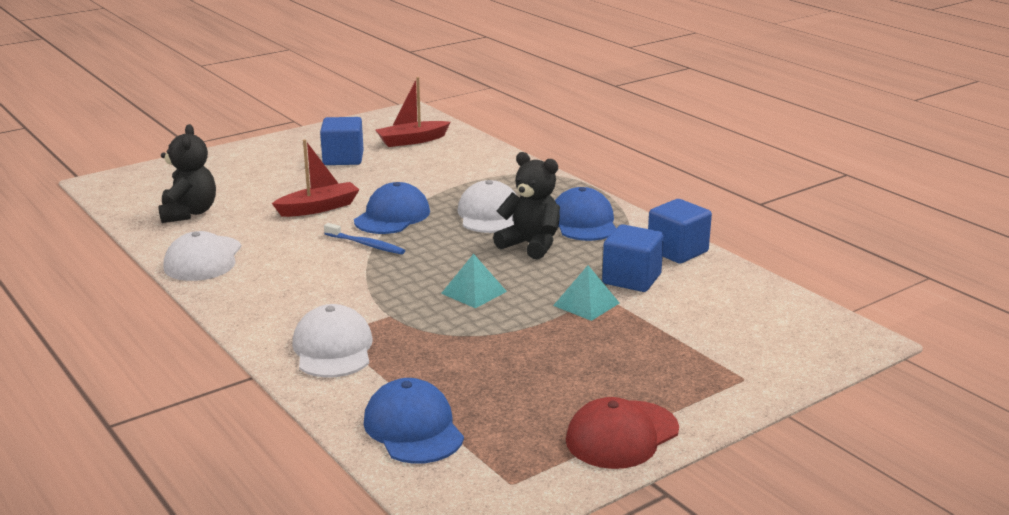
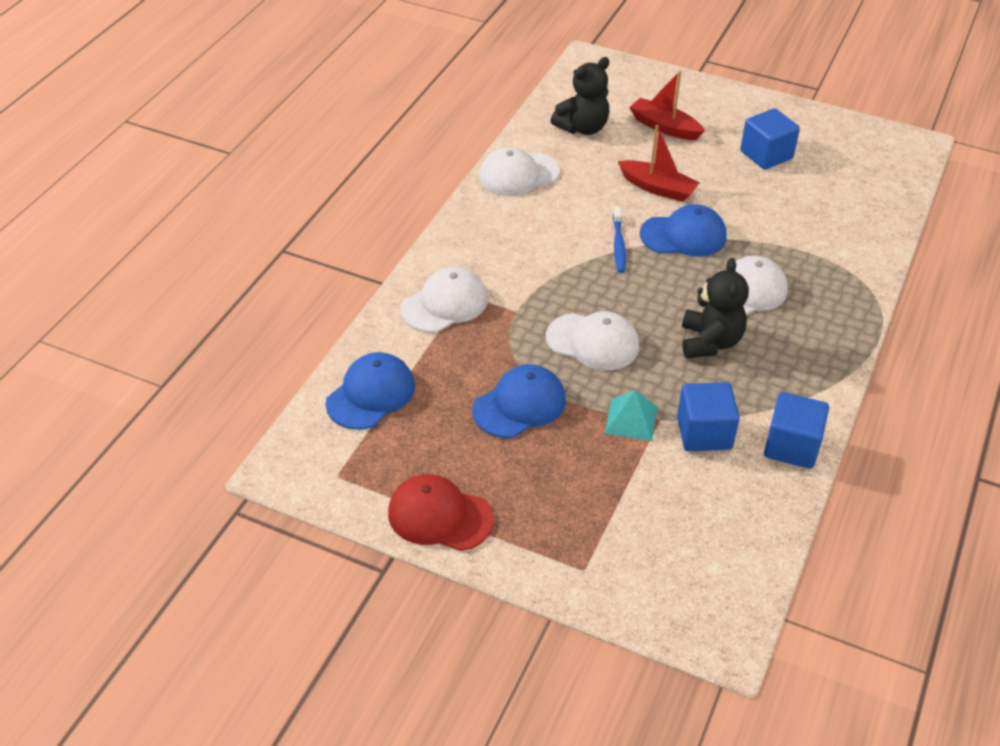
camera: 60 degrees right, 20 degrees up
red boat [376,77,451,147] -> red boat moved to [629,71,705,140]
turquoise pyramid [441,254,507,308] -> white cap [546,311,639,370]
blue cap [555,187,616,241] -> blue cap moved to [472,364,566,438]

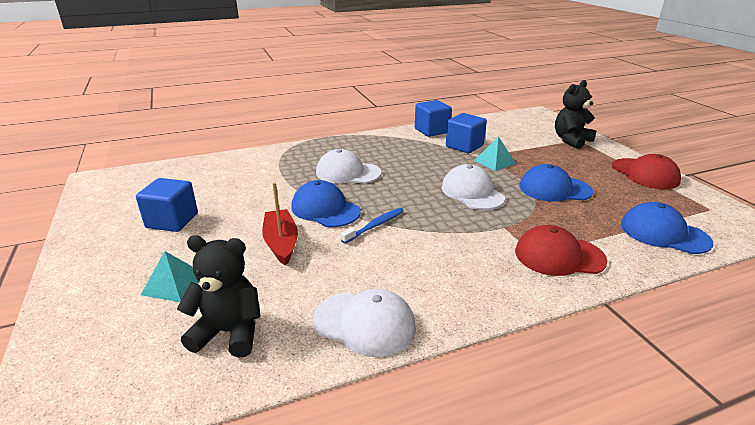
camera: 135 degrees left, 15 degrees down
blue cap [325,352,415,430] -> blue cap turned 45 degrees clockwise [621,202,714,254]
white cap [400,267,488,333] -> red cap [515,225,607,276]
red boat [629,71,705,140] -> turquoise pyramid [141,251,198,302]
black teddy bear [682,258,749,358] -> black teddy bear moved to [555,80,596,149]

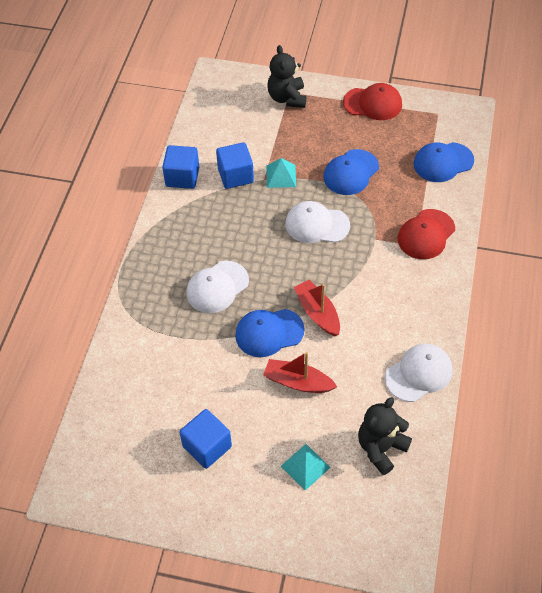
camera: 55 degrees left, 25 degrees up
blue toothbrush [341,208,404,244] -> red boat [294,279,340,336]

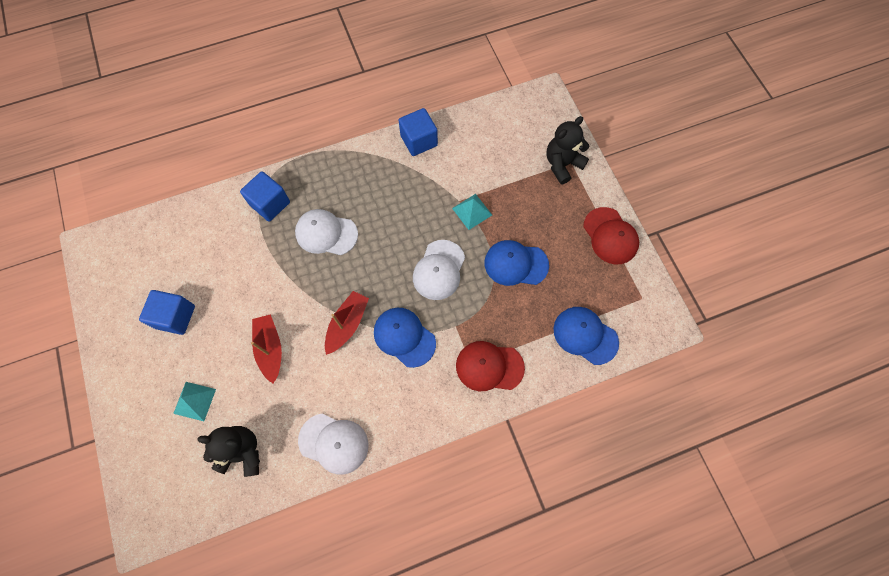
camera: 55 degrees right, 15 degrees up
blue cube [216,142,254,189] -> blue cube moved to [240,171,290,221]
blue cap [235,309,305,357] -> blue cap moved to [374,308,436,368]
white cap [285,201,350,243] -> white cap turned 135 degrees counterclockwise [413,240,465,300]

